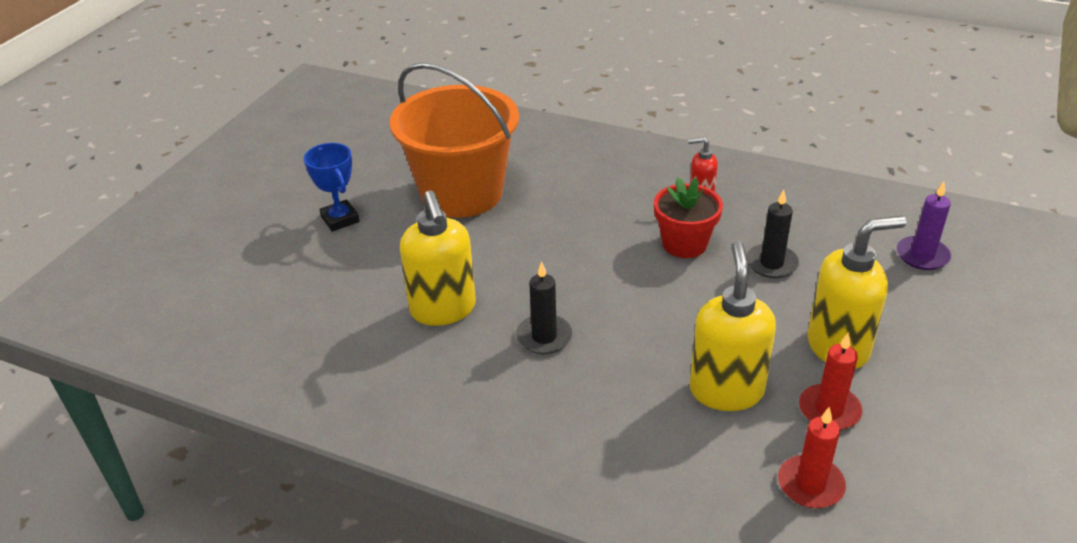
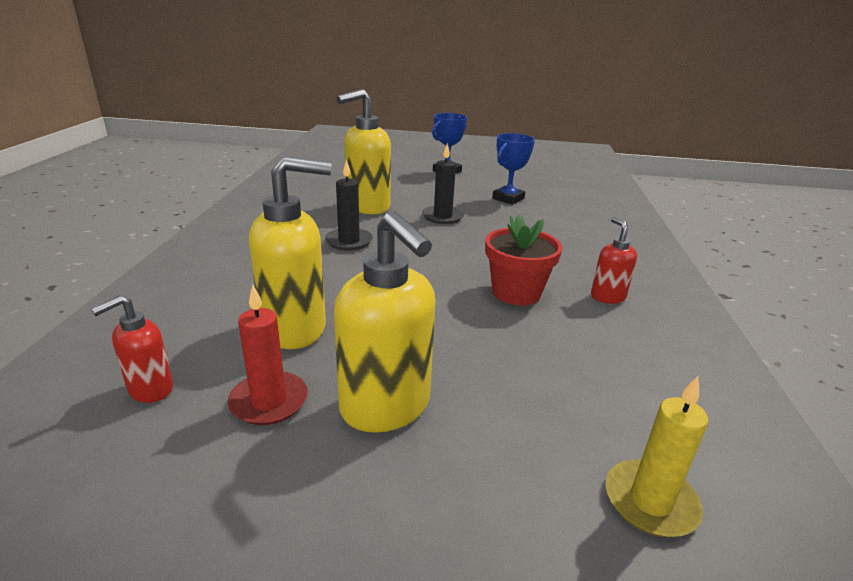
camera: 70 degrees right, 10 degrees down
orange bucket [390,63,519,218] -> blue trophy [492,133,535,205]
black candle [746,189,799,278] -> black candle moved to [422,143,464,224]
red candle [778,406,846,509] -> red soap dispenser [91,295,173,403]
purple candle [897,181,951,270] -> yellow candle [605,376,708,537]

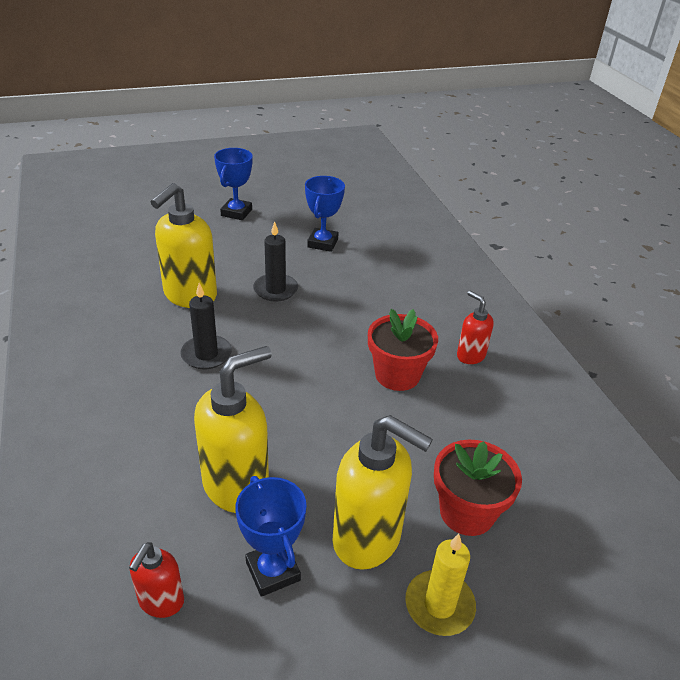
camera: 25 degrees left, 10 degrees up
red candle [228,285,308,425] -> blue trophy [235,476,306,597]
yellow candle [605,376,708,537] -> yellow candle moved to [405,534,476,636]
none -> red flower pot [434,440,522,536]

